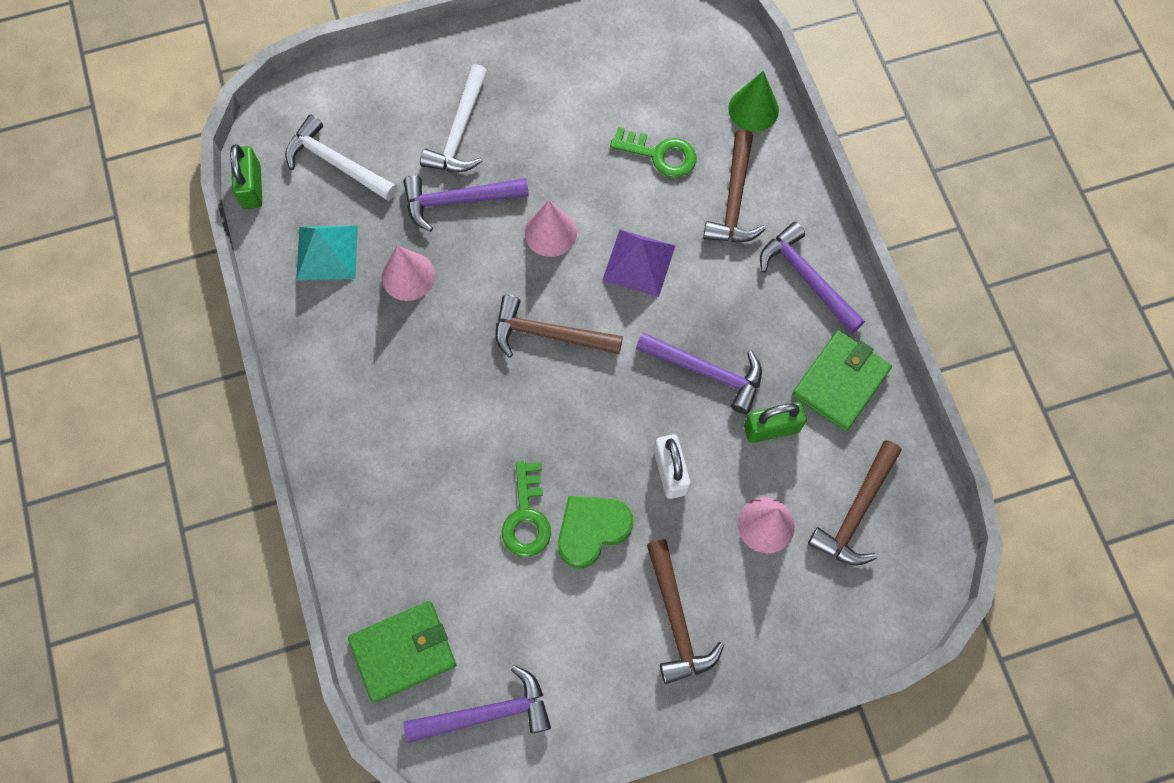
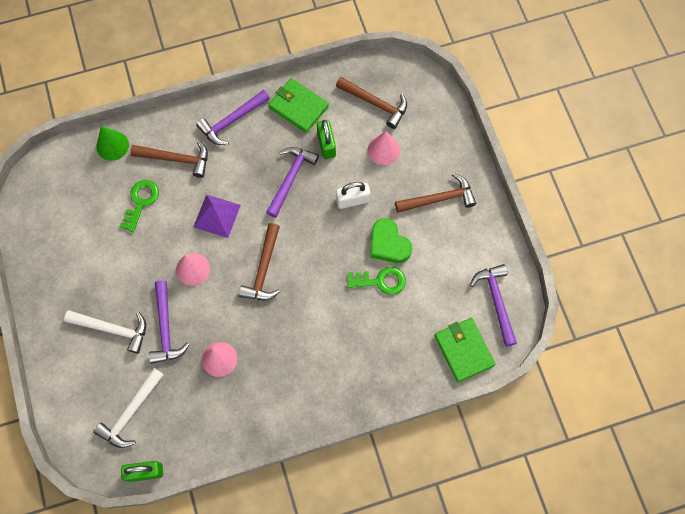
camera: 90 degrees left, 0 degrees up
turquoise pyramid [296,226,358,280] -> none

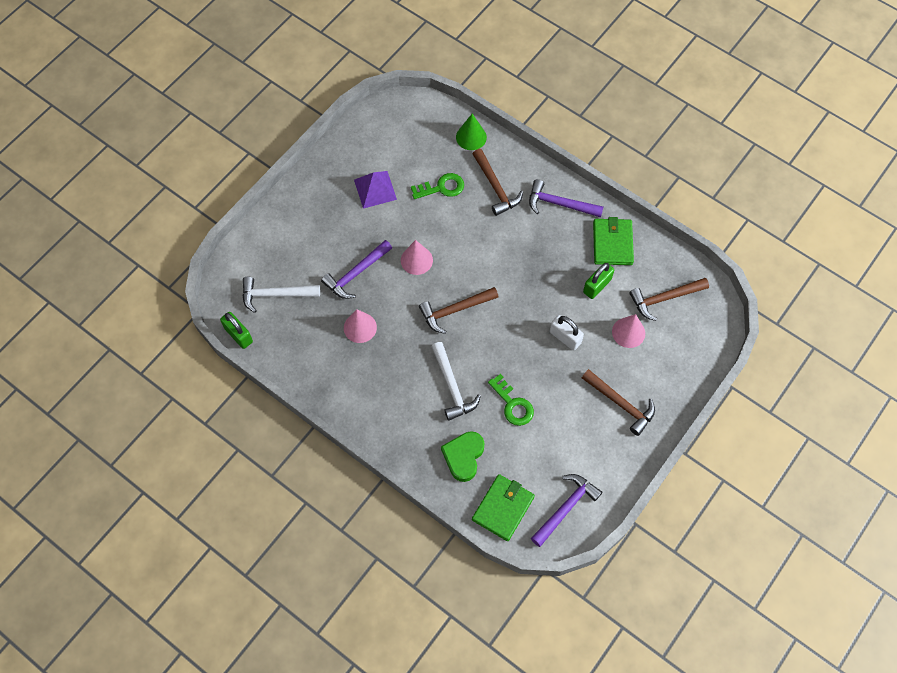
camera: 55 degrees right, 5 degrees down
white hammer [64,310,146,354] -> white hammer moved to [431,342,481,421]
purple pyramid [193,195,241,238] -> purple pyramid moved to [354,171,397,209]
purple hammer [266,147,319,218] -> none
brown hammer [336,77,407,129] -> brown hammer turned 75 degrees clockwise [629,278,709,321]
green heart [370,218,412,263] -> green heart moved to [441,431,485,482]

